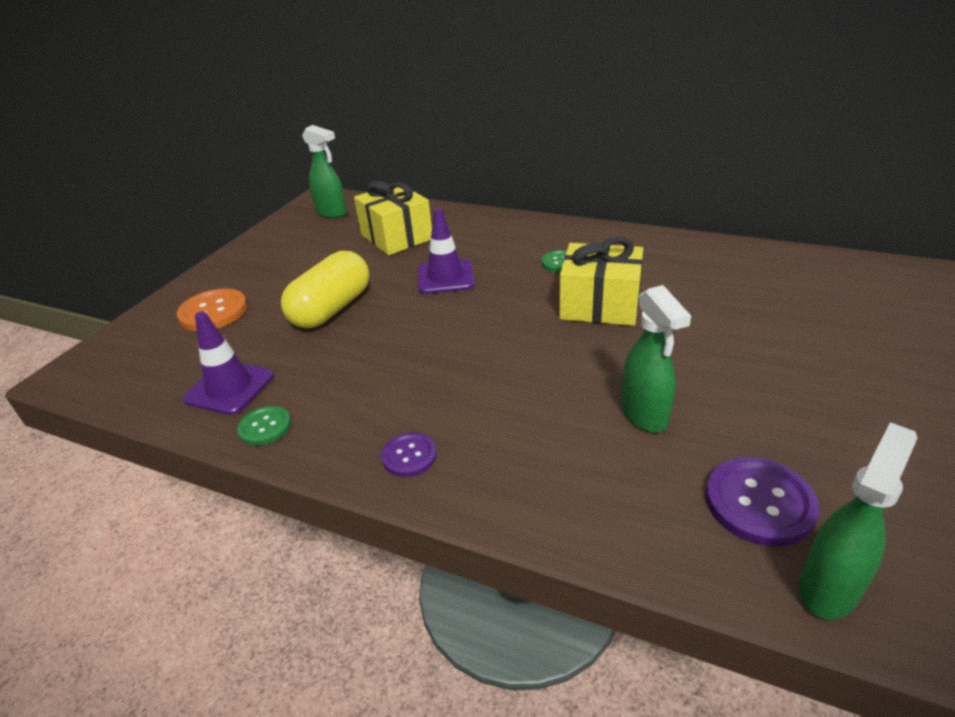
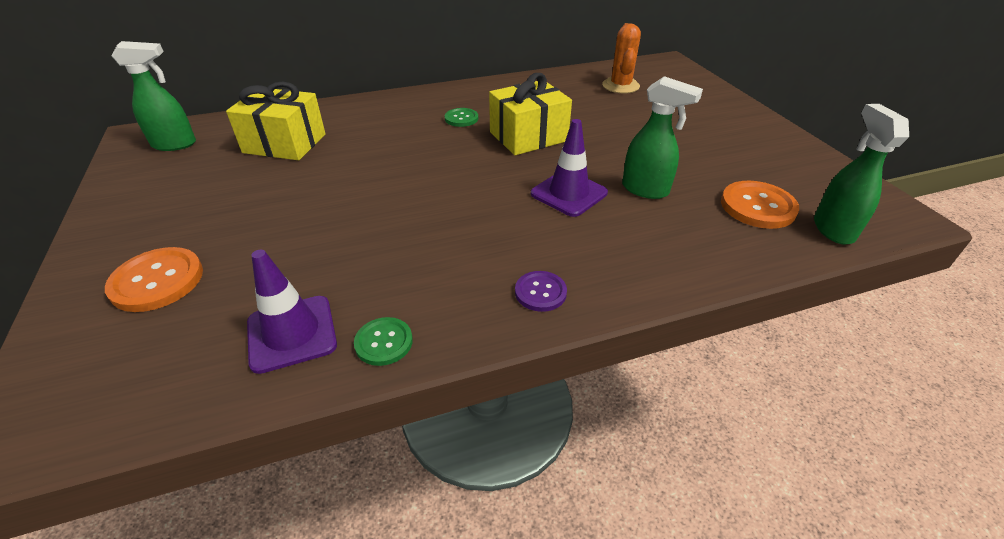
camera: 45 degrees left, 5 degrees up
yellow capsule [281,251,369,328] -> none
purple traffic cone [418,208,475,294] -> purple traffic cone moved to [531,119,608,217]
purple button [706,457,820,547] -> orange button [721,181,799,229]
none -> orange cactus [602,23,641,93]

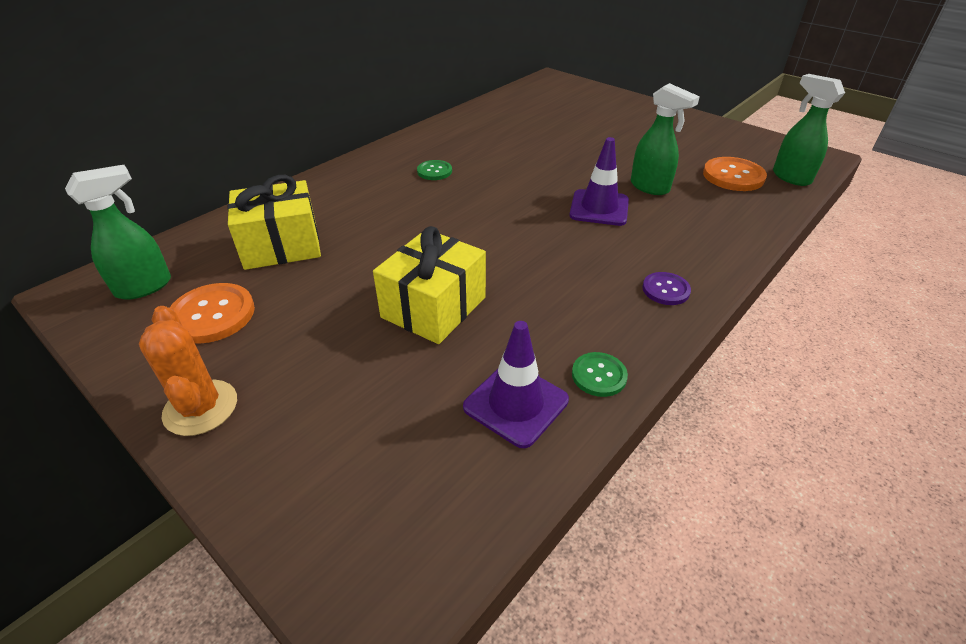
camera: 30 degrees left, 0 degrees up
orange button [105,247,203,312] -> orange button moved to [170,283,255,344]
yellow gift [489,73,572,155] -> yellow gift moved to [373,226,486,344]
orange cactus [602,23,641,93] -> orange cactus moved to [139,306,237,436]
green spray bottle [622,76,703,199] -> green spray bottle turned 45 degrees clockwise [631,83,700,195]

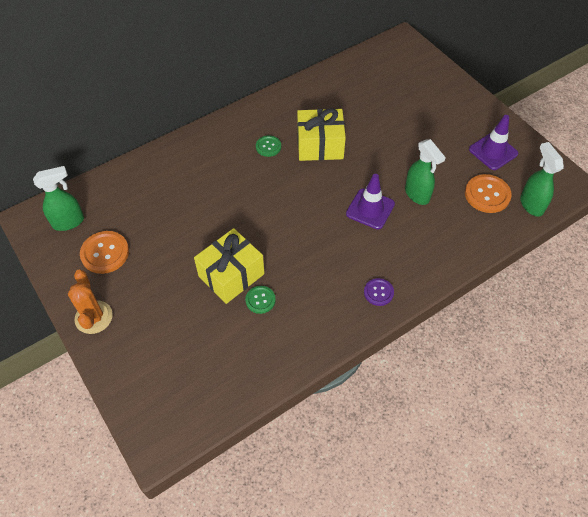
camera: 15 degrees right, 15 degrees up
yellow gift [227,175,321,270] -> yellow gift moved to [297,108,346,161]
purple traffic cone [463,321,569,448] -> purple traffic cone moved to [469,115,518,170]
green button [572,352,628,397] -> green button moved to [245,286,276,314]

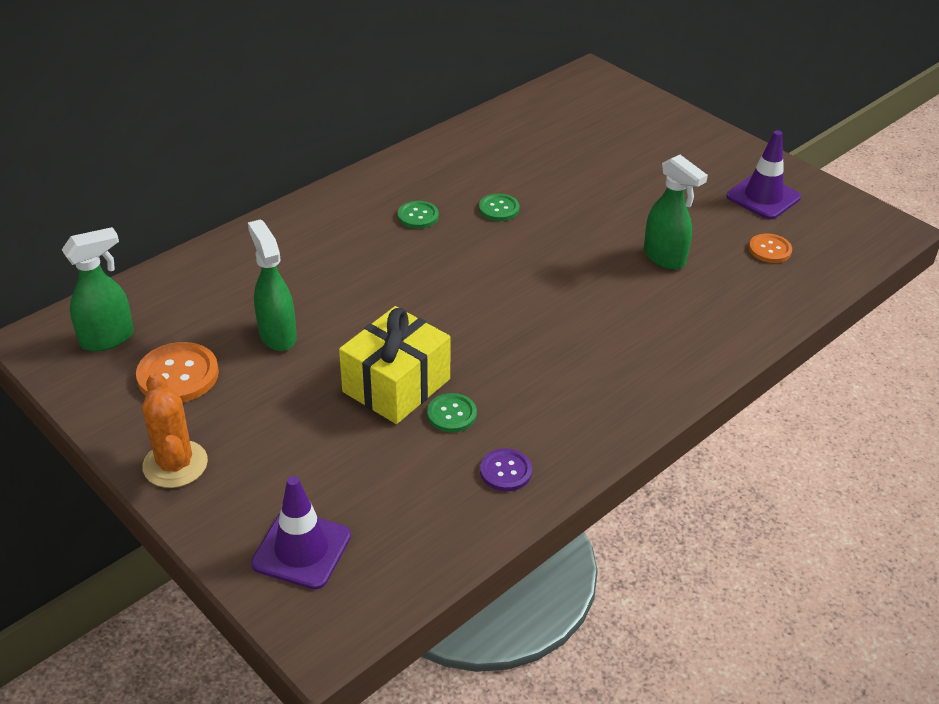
camera: 10 degrees left, 15 degrees down
yellow gift [297,108,346,161] -> green button [479,194,519,221]
purple traffic cone [346,174,395,230] -> purple traffic cone moved to [251,476,351,590]
purple button [364,278,394,306] -> purple button moved to [480,449,532,491]
orange button [465,174,512,213] -> orange button [749,234,792,263], size x0.60
green spray bottle [520,142,564,217] -> green spray bottle moved to [248,219,297,351]

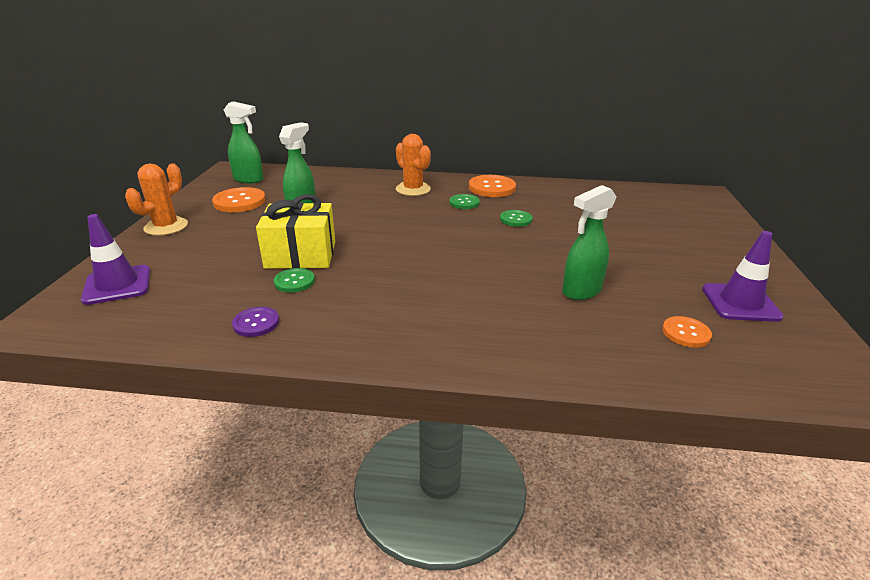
camera: 50 degrees right, 10 degrees down
green spray bottle [644,155,708,270] -> green spray bottle turned 45 degrees clockwise [562,185,617,300]
none -> orange cactus [396,134,431,196]
none -> orange button [469,175,516,197]

